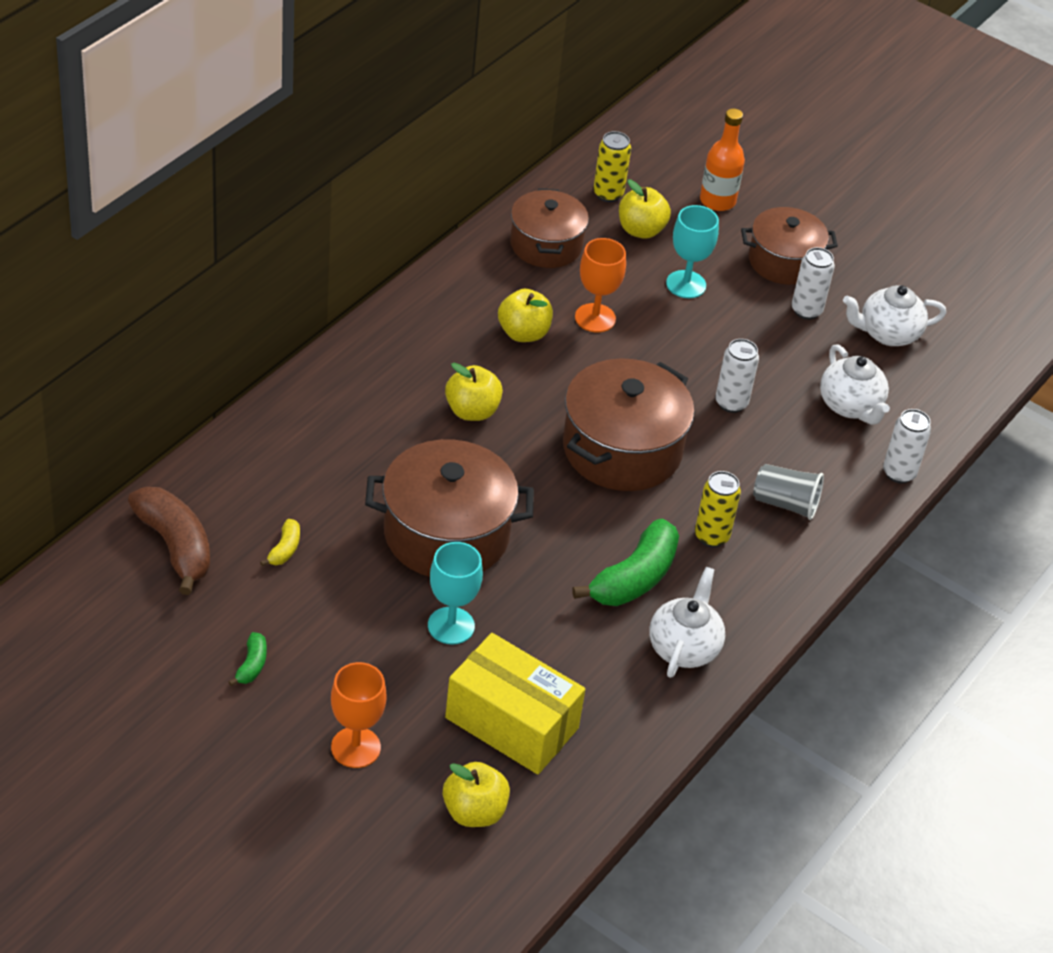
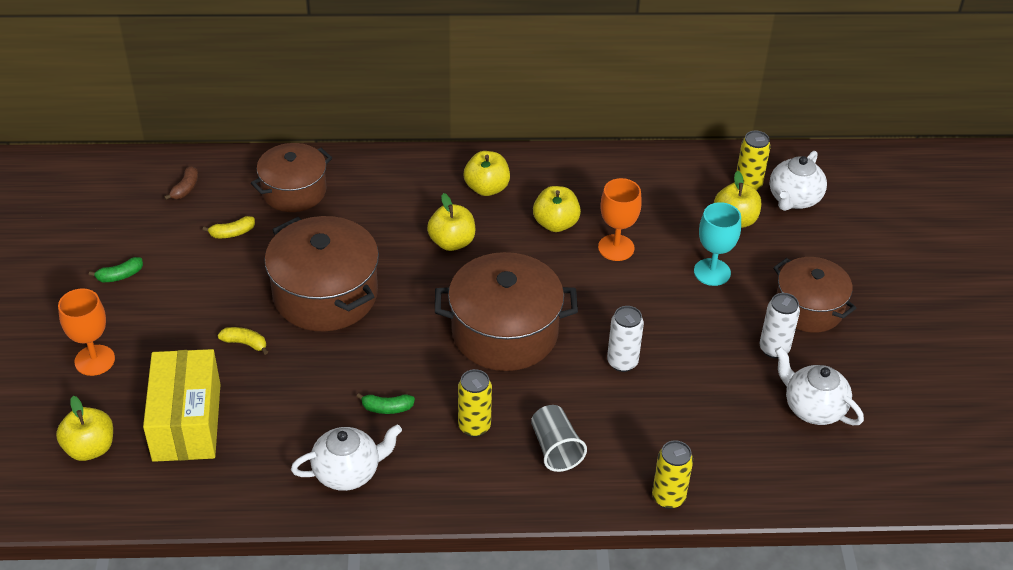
camera: 55 degrees right, 0 degrees up
brown banana [128,487,210,595] -> brown banana [164,166,198,200], size x0.47
turquoise goblet [428,542,483,644] -> yellow banana [218,327,268,355]
brown pot [510,188,589,268] -> brown pot moved to [251,143,332,212]
green banana [572,519,679,606] -> green banana [356,393,415,414], size x0.47
orange bottle [700,109,745,211] -> none
white teapot [820,344,890,425] -> white teapot moved to [770,151,827,211]
white can [883,409,931,483] -> yellow can [652,440,693,509]
none -> yellow apple [464,151,510,196]

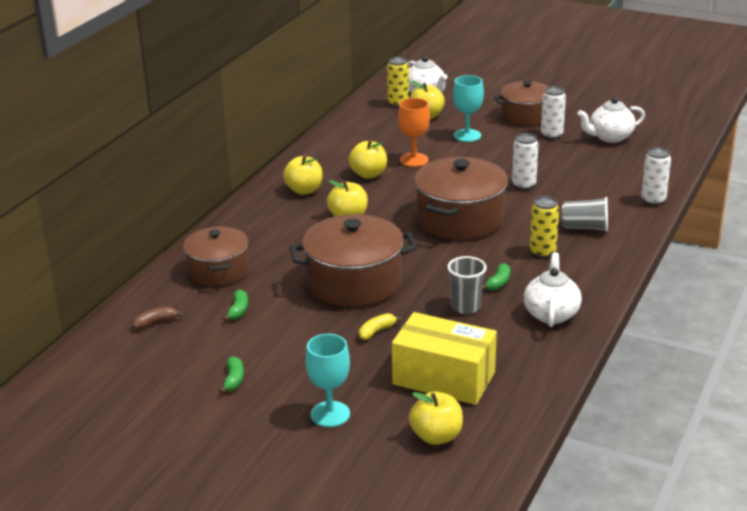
camera: 60 degrees left, 15 degrees down
orange goblet [58,288,115,376] -> turquoise goblet [306,334,350,427]
brown banana [164,166,198,200] -> brown banana turned 75 degrees counterclockwise [133,307,183,329]
yellow banana [203,216,255,238] -> green banana [223,289,248,321]
yellow can [652,440,693,509] -> white can [641,147,671,205]
none -> grey cup [447,256,487,314]

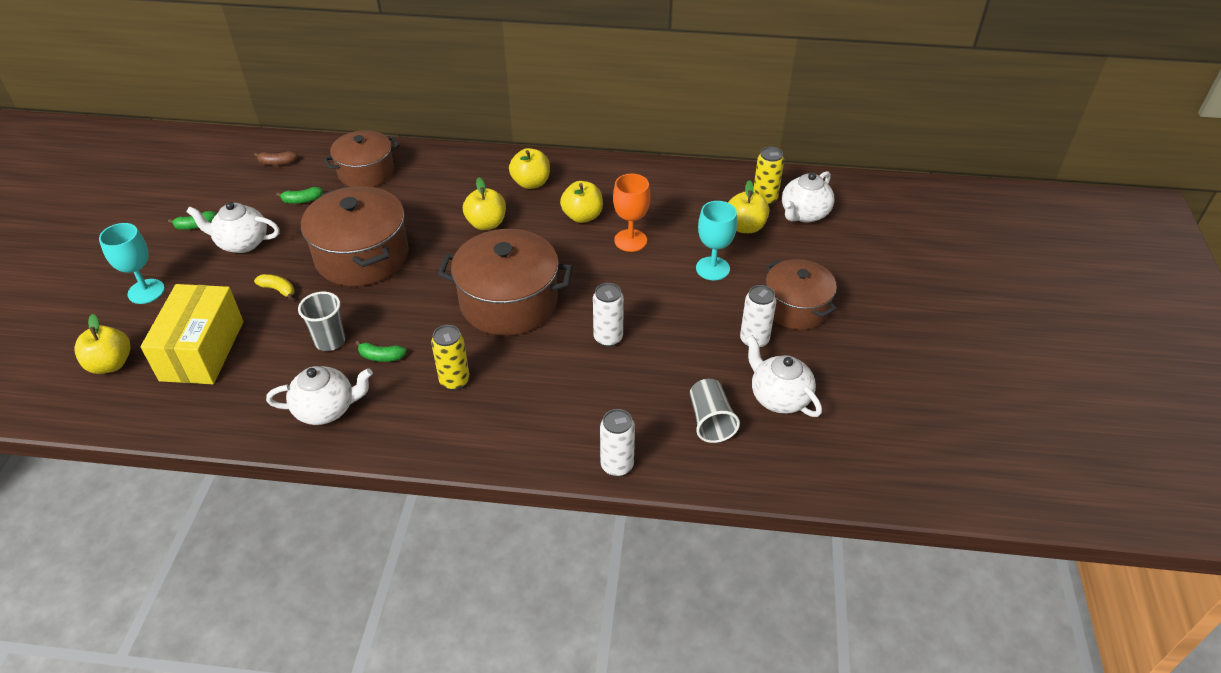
camera: 70 degrees right, 15 degrees up
brown banana [133,307,183,329] -> brown banana turned 135 degrees clockwise [254,151,298,165]
grey cup [562,197,608,232] -> grey cup moved to [690,379,740,443]
none -> white teapot [186,202,280,253]

